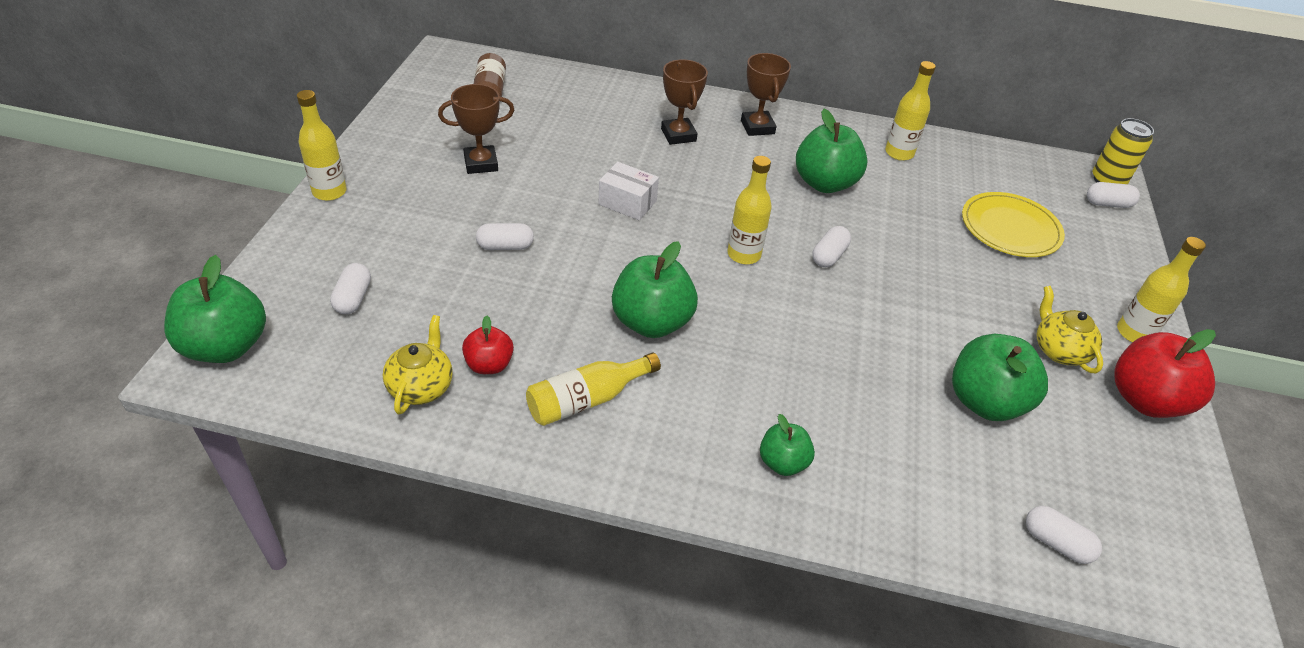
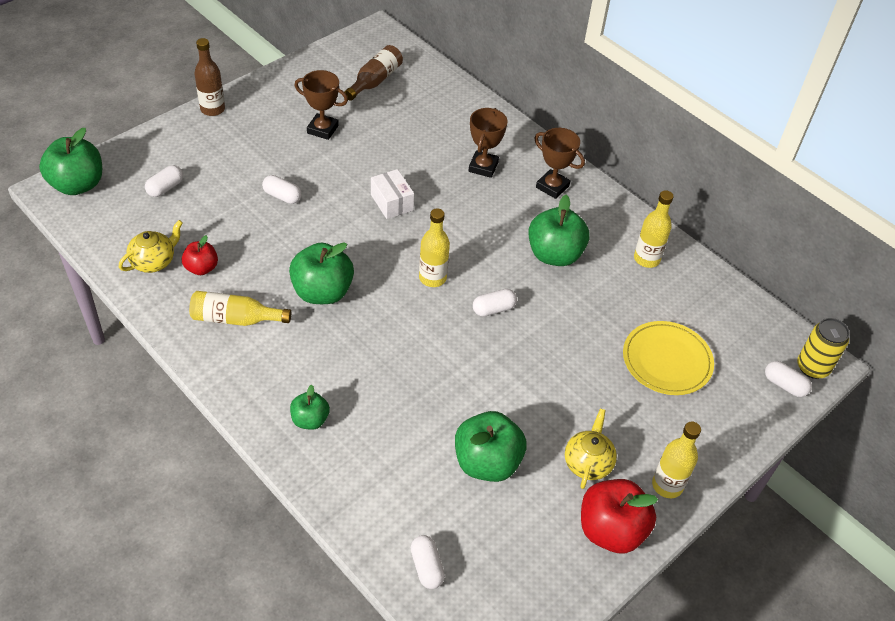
camera: 35 degrees right, 5 degrees up
yellow bottle [297,90,347,201] -> brown bottle [194,38,225,116]
brown trophy [741,53,791,136] -> brown trophy turned 75 degrees counterclockwise [534,128,585,199]

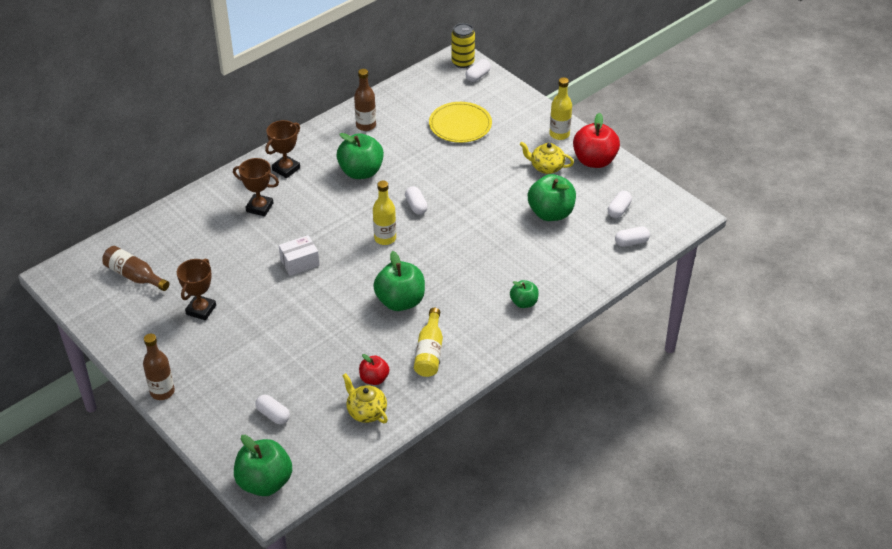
camera: 85 degrees left, 5 degrees down
white capsule [262,175,302,204] -> white capsule moved to [608,191,632,218]
yellow bottle [634,190,674,268] -> brown bottle [354,69,376,131]

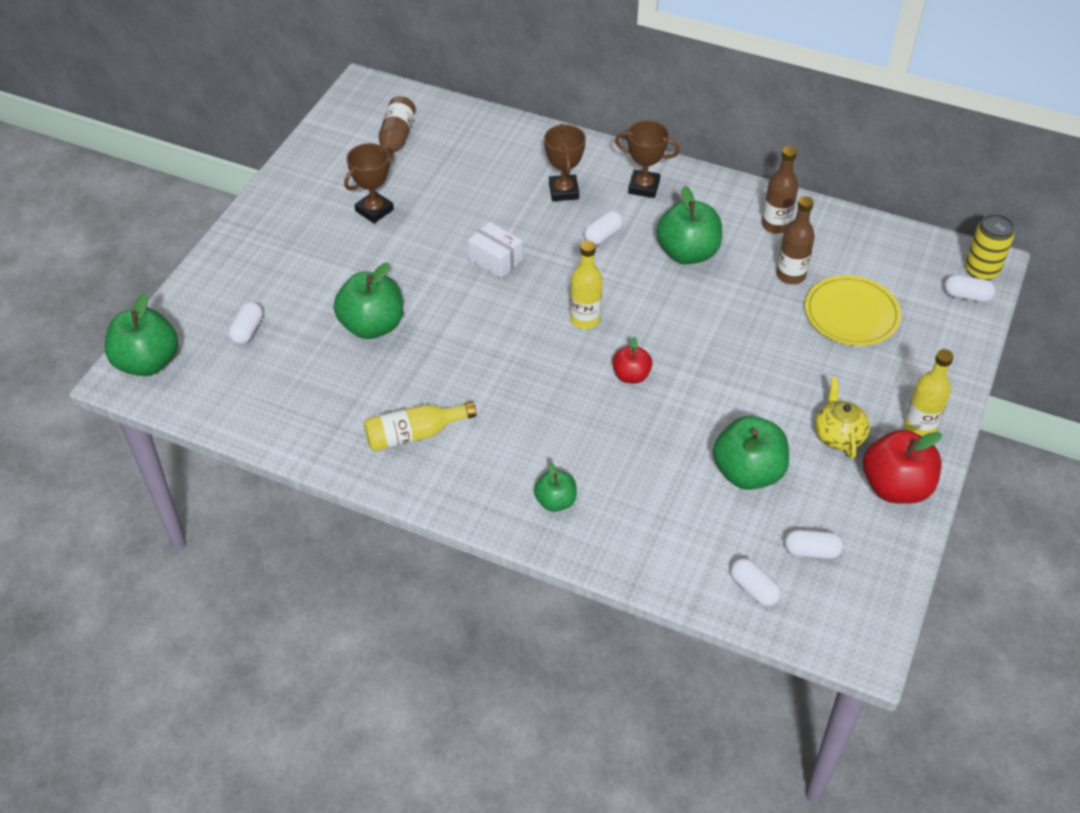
camera: 65 degrees right, 5 degrees up
brown bottle [143,334,175,400] -> brown bottle moved to [776,196,815,284]
brown trophy [177,259,216,321] -> brown trophy turned 45 degrees counterclockwise [344,143,394,223]
yellow teapot [342,373,388,423] -> none
red apple [359,354,389,385] -> red apple moved to [612,337,653,383]
green apple [373,251,425,311] -> green apple moved to [334,263,403,339]
white capsule [405,186,428,215] -> white capsule moved to [584,210,623,245]

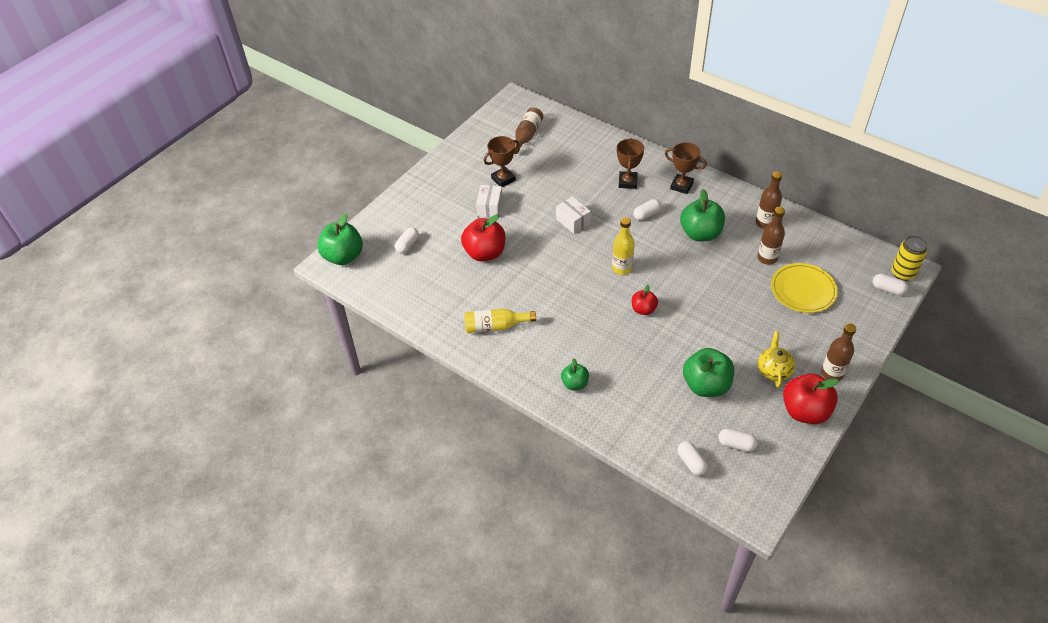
camera: 15 degrees right, 0 degrees up
green apple [334,263,403,339] -> red apple [461,214,505,262]
yellow bottle [904,349,954,436] -> brown bottle [821,323,856,381]
none -> white box [476,185,503,217]

